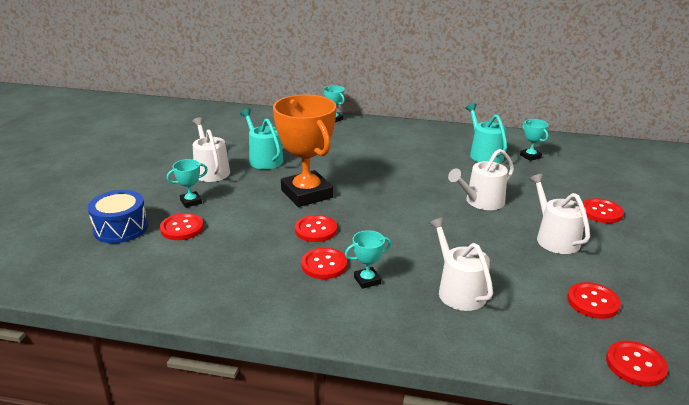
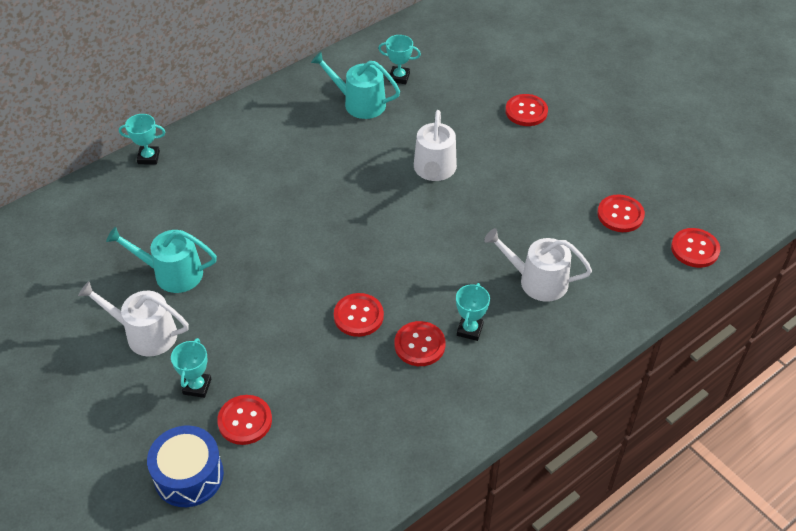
camera: 50 degrees left, 20 degrees up
orange trophy [273,95,336,207] -> none
white watering can [529,174,590,254] -> none

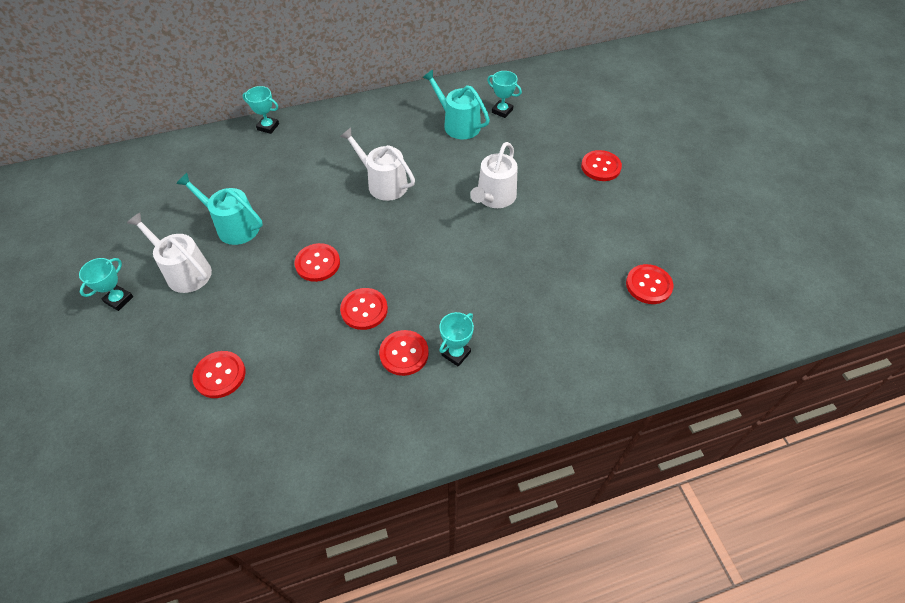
camera: 20 degrees right, 5 degrees up
blue drum [147,426,224,507] -> none
turquoise trophy [171,338,211,398] -> turquoise trophy moved to [79,258,133,311]
white watering can [484,228,592,302] -> white watering can moved to [340,128,415,201]
red button [671,228,720,268] -> red button moved to [295,243,340,282]

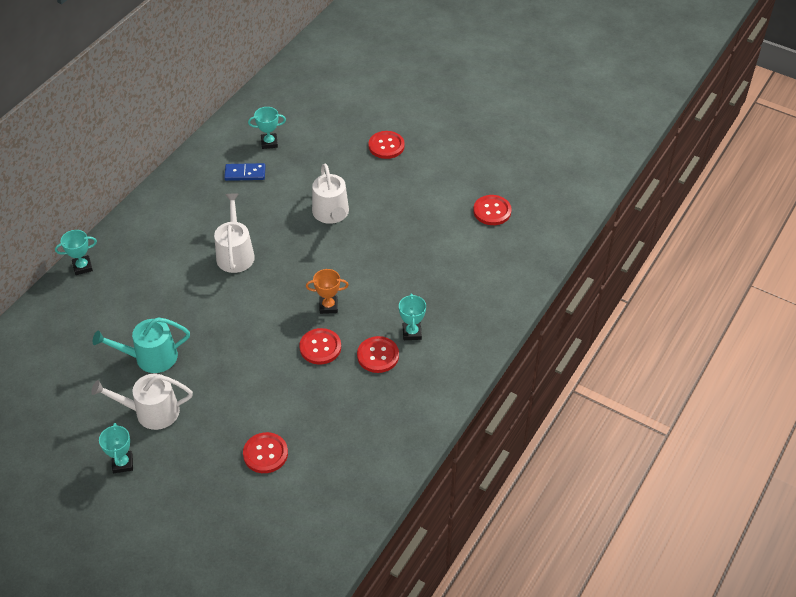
camera: 40 degrees left, 5 degrees down
red button [295,243,340,282] -> none
white watering can [340,128,415,201] -> white watering can turned 90 degrees clockwise [214,194,255,273]
turquoise watering can [422,70,490,139] -> blue domino [224,163,266,181]
none -> orange trophy [306,269,349,314]

